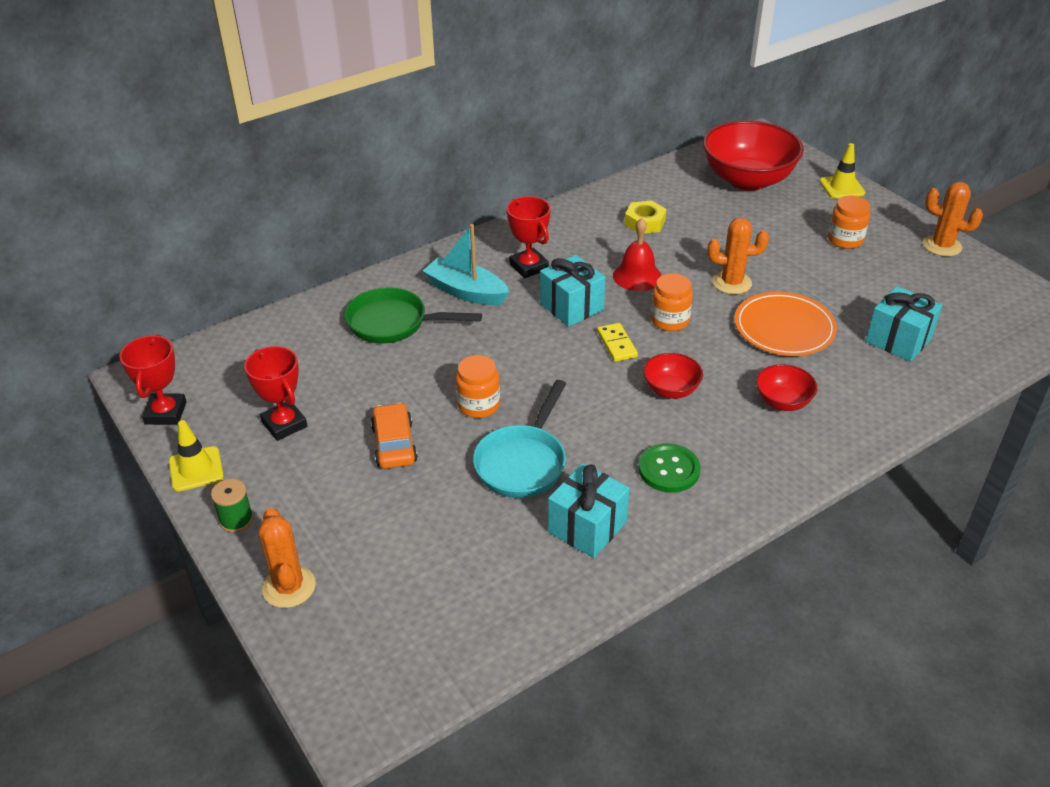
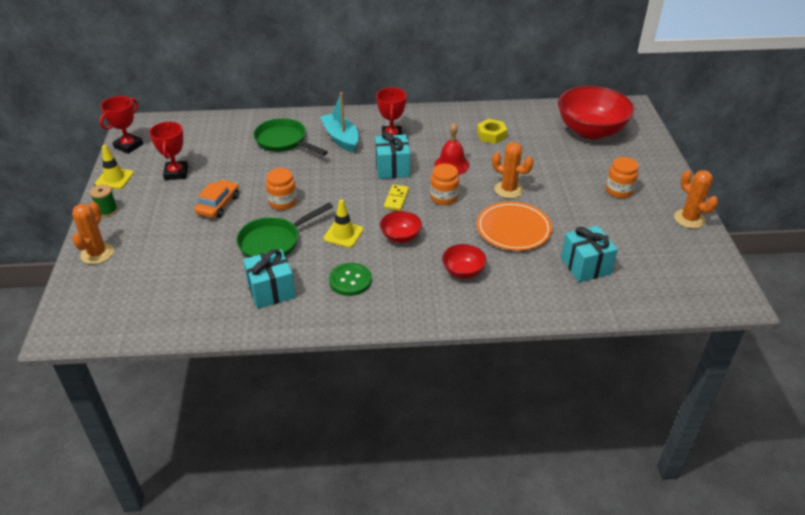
camera: 30 degrees right, 0 degrees up
turquoise pan [473,380,566,498] -> green pan [236,203,333,258]
yellow traffic cone [820,143,865,199] -> yellow traffic cone moved to [323,200,364,248]

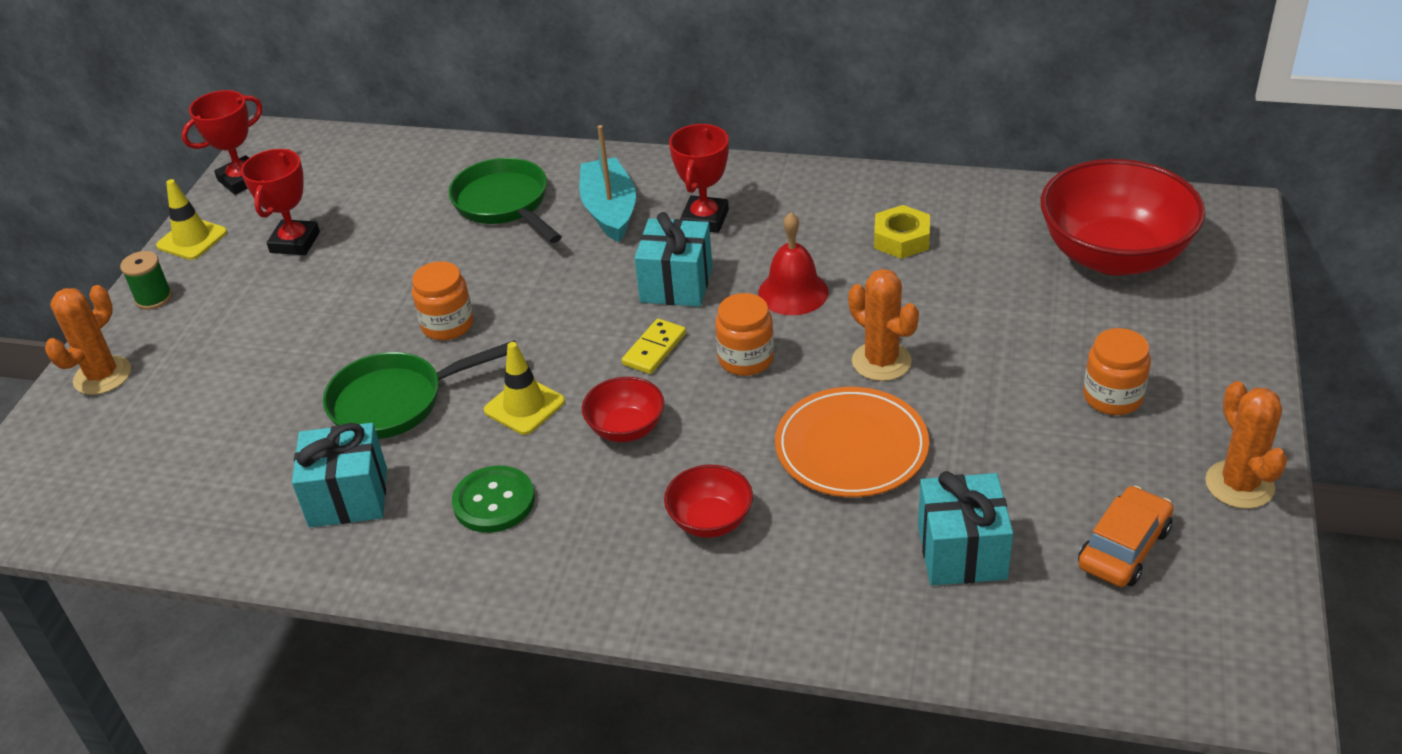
camera: 20 degrees right, 0 degrees up
orange car [195,180,239,218] -> orange car moved to [1078,486,1173,587]

